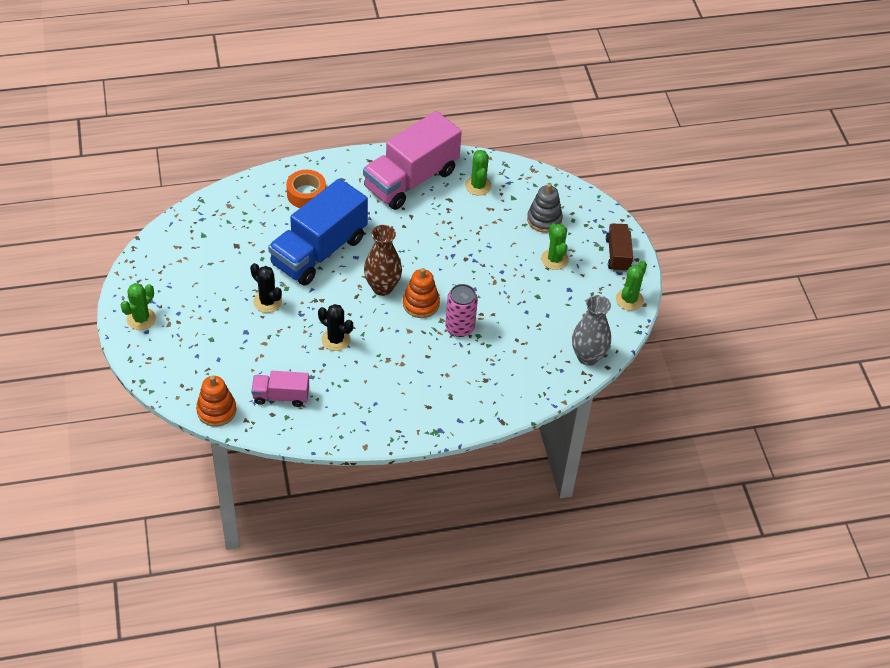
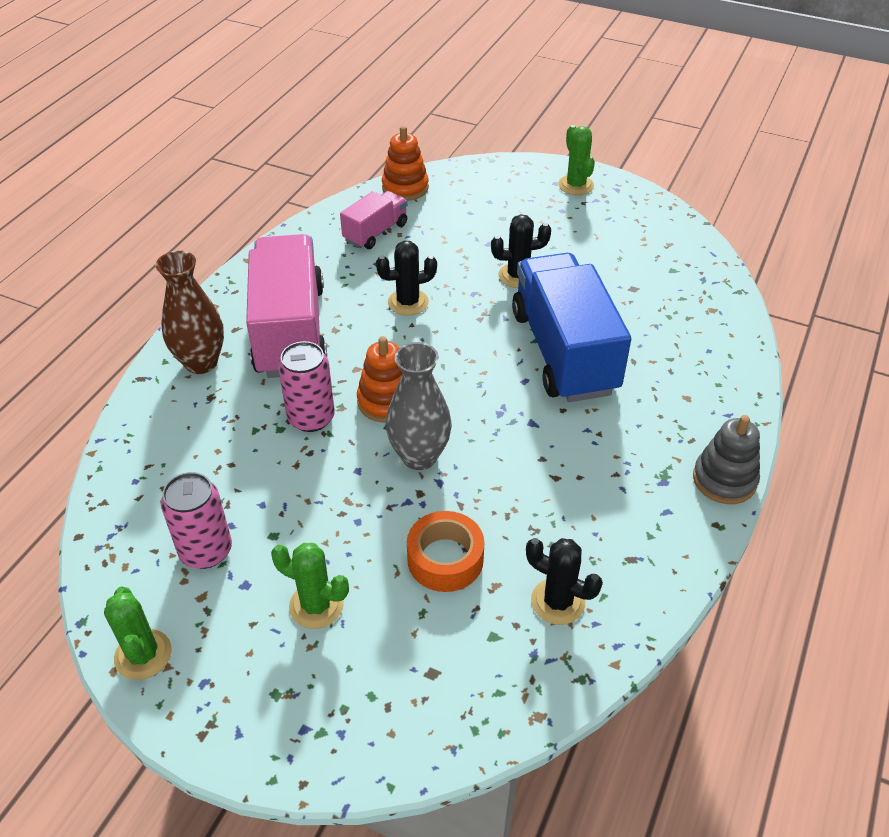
camera: 130 degrees right, 5 degrees down
orange tape [286,170,326,208] -> orange tape moved to [407,511,484,592]
pink truck [363,111,462,210] -> pink truck moved to [246,234,327,378]
brown vase [364,225,402,296] -> brown vase moved to [156,251,224,374]
green cactus [465,150,492,195] -> black cactus [526,538,603,625]
grey stacking toy [527,183,563,233] -> grey stacking toy moved to [693,415,760,504]
grey vase [572,295,611,366] -> grey vase moved to [386,342,452,470]
brown truck [606,224,633,272] -> none
none -> pink can [161,472,232,569]

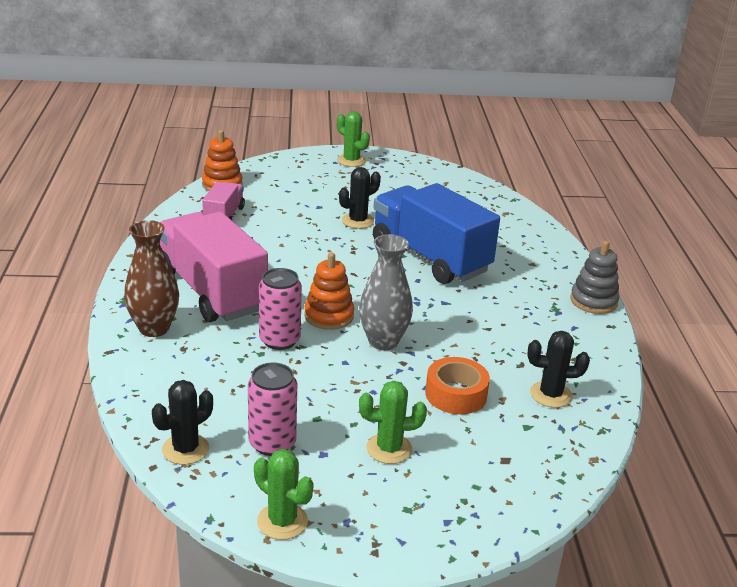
camera: 30 degrees left, 15 degrees down
black cactus [376,240,437,316] -> black cactus moved to [152,380,213,465]

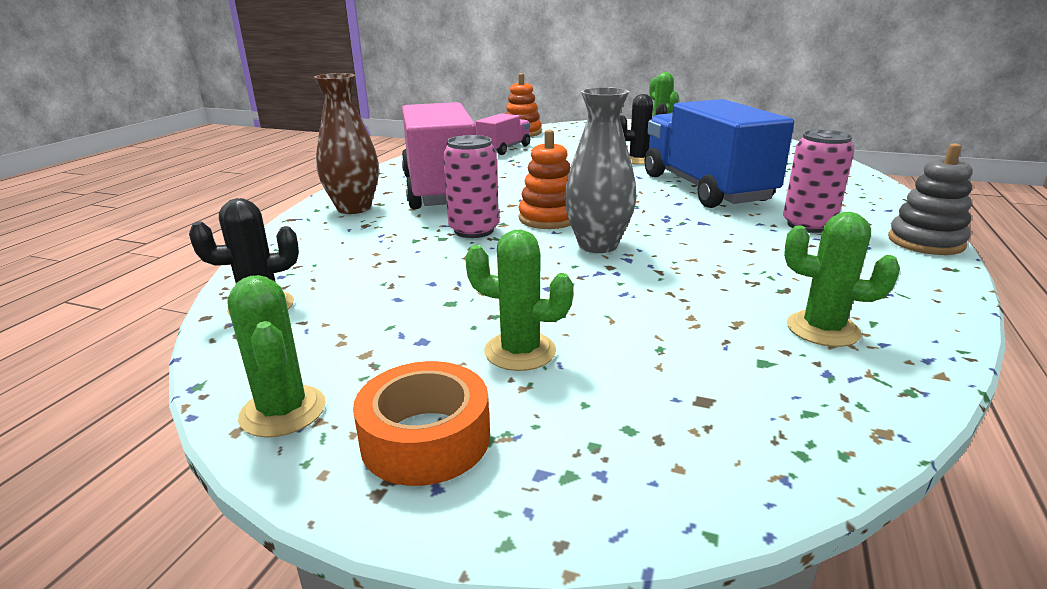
camera: 25 degrees right, 5 degrees down
pink can [248,363,297,456] -> pink can moved to [783,130,854,233]
orange tape [425,357,490,414] -> orange tape moved to [353,361,490,486]
black cactus [527,331,590,408] -> green cactus [784,212,900,347]

